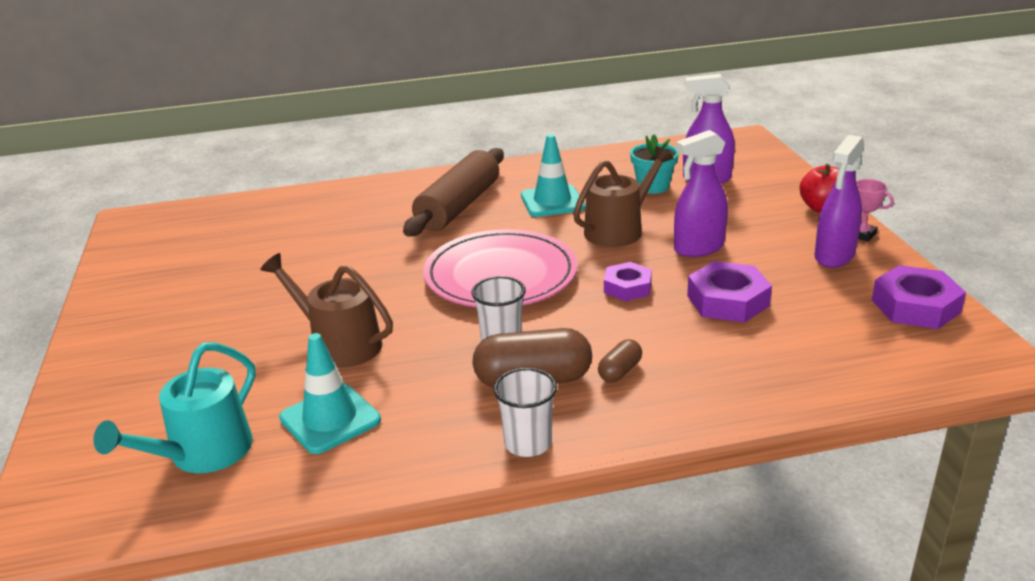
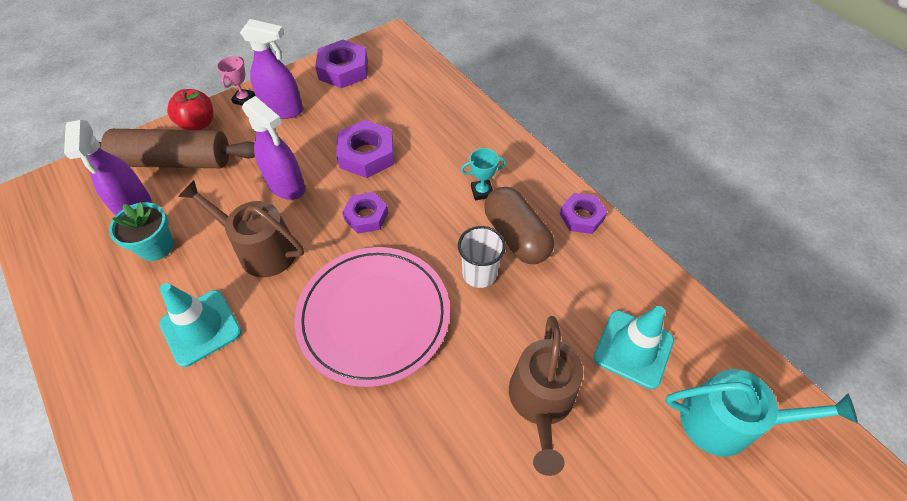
camera: 115 degrees left, 25 degrees up
brown rolling pin [403,148,504,236] -> brown rolling pin moved to [99,129,255,168]
white cup [494,368,557,457] -> purple nut [560,193,607,234]
brown capsule [598,339,642,383] -> turquoise trophy [461,148,506,201]

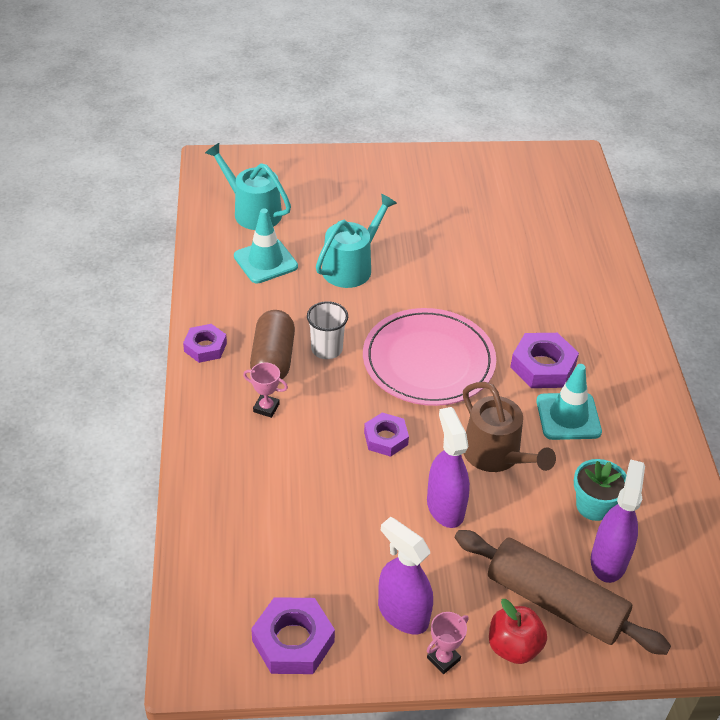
camera: 150 degrees left, 10 degrees down
purple nut [336,120,394,178] -> purple nut moved to [510,333,579,388]
turquoise trophy [461,148,506,201] -> pink trophy [243,363,288,418]
brown watering can [509,316,583,476] -> turquoise watering can [316,194,397,288]

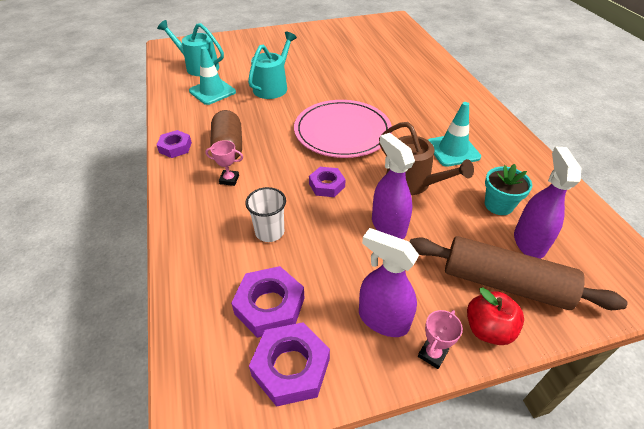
camera: 10 degrees left, 0 degrees up
white cup [307,301,348,359] -> white cup moved to [245,187,286,242]
purple nut [510,333,579,388] -> purple nut moved to [231,266,304,338]

